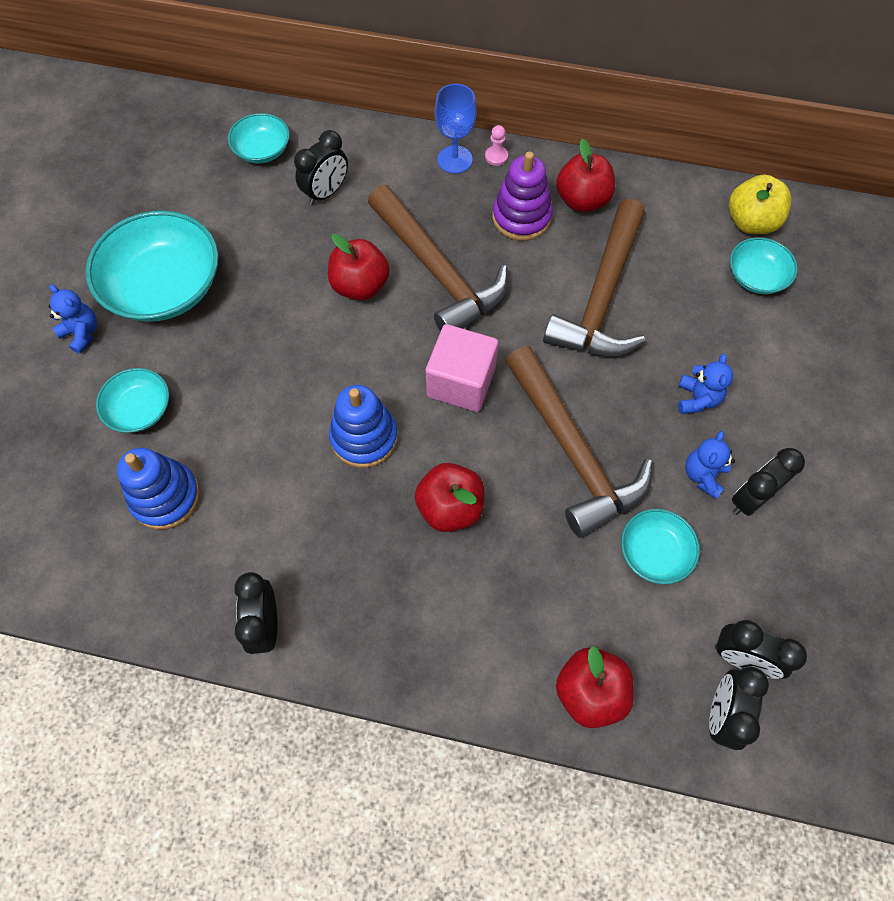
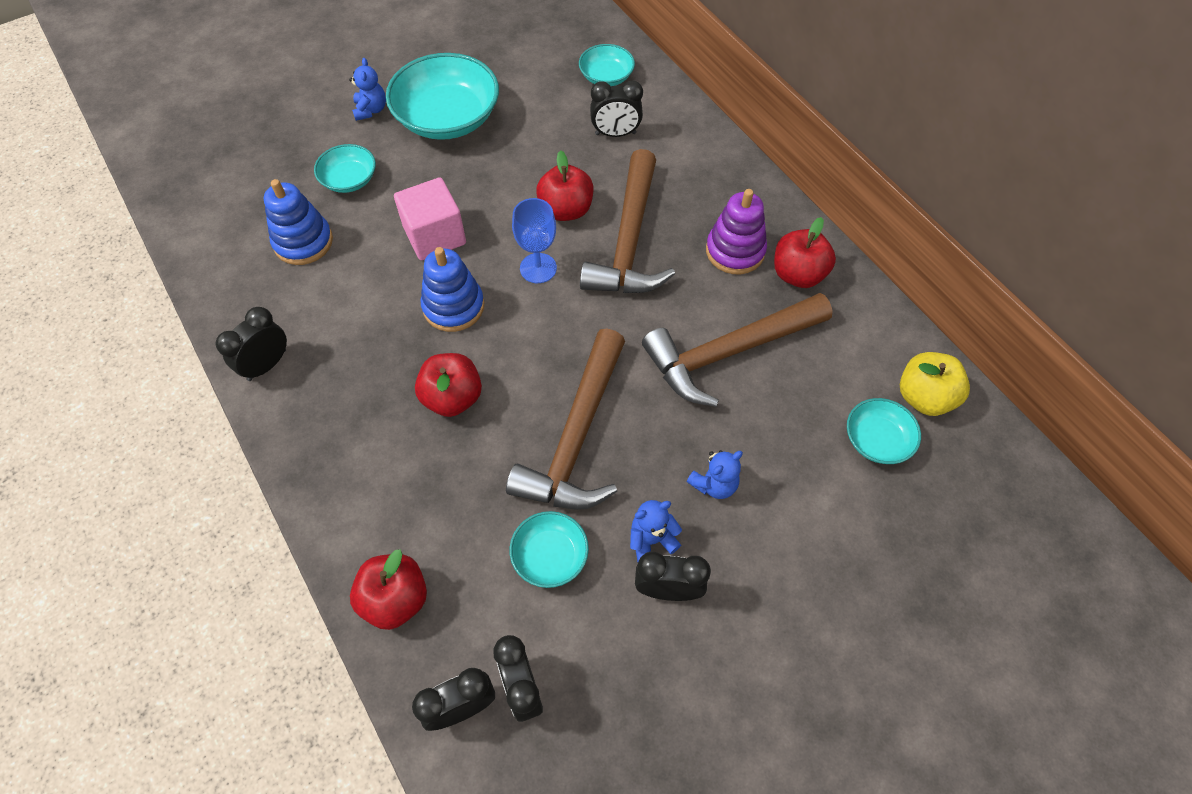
camera: 45 degrees right, 5 degrees down
pink cube [426,324,498,412] -> pink cube moved to [394,177,466,260]
blue goblet [435,84,477,174] -> blue goblet moved to [512,198,557,283]
pink pawn [485,125,508,166] -> none

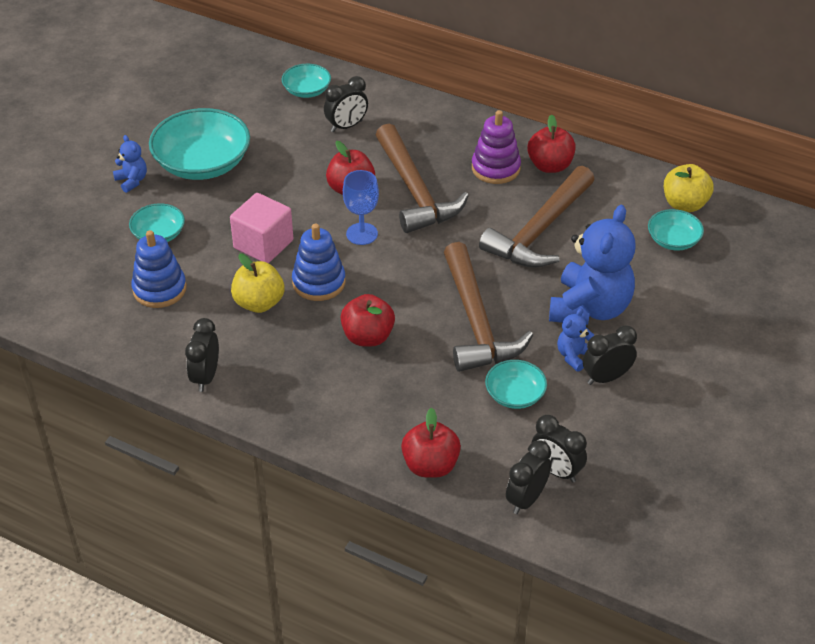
camera: 30 degrees left, 15 degrees down
blue teddy bear [686,450,743,499] -> blue teddy bear [549,205,636,325], size x2.23
none -> yellow apple [231,254,284,313]

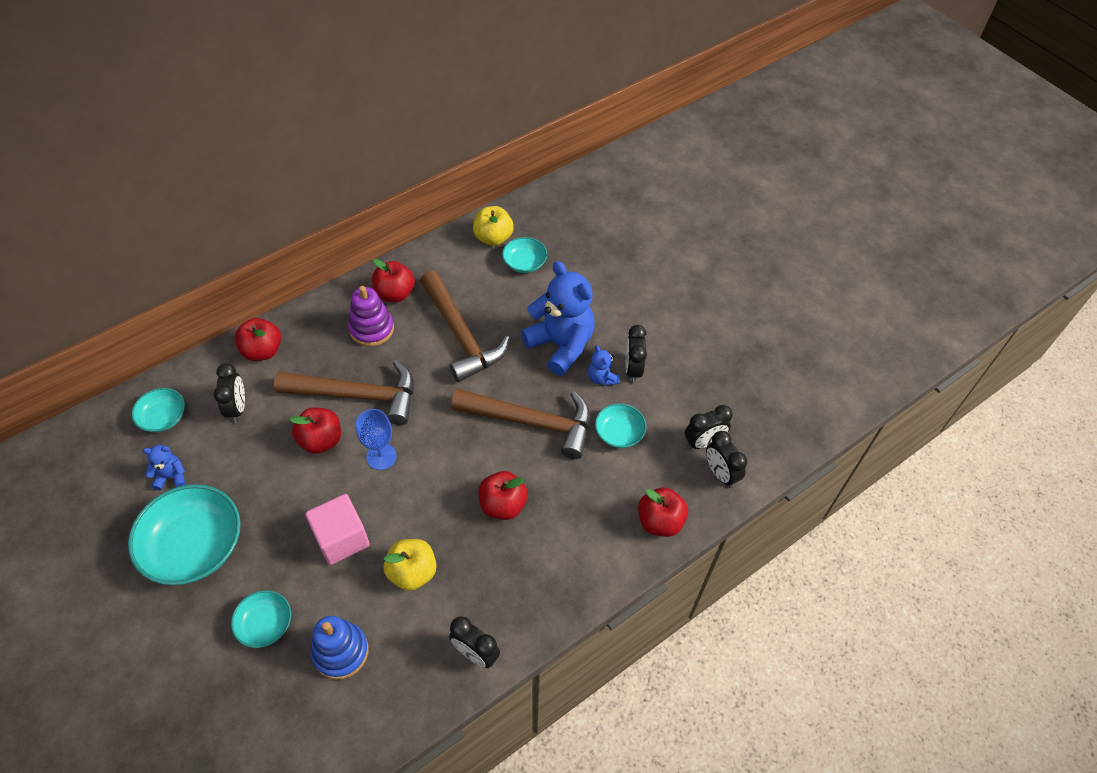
camera: 65 degrees left, 10 degrees up
blue teddy bear [113,135,147,193] -> blue teddy bear moved to [142,445,186,491]
blue stacking toy [292,224,346,301] -> none
none -> red apple [235,318,281,361]

